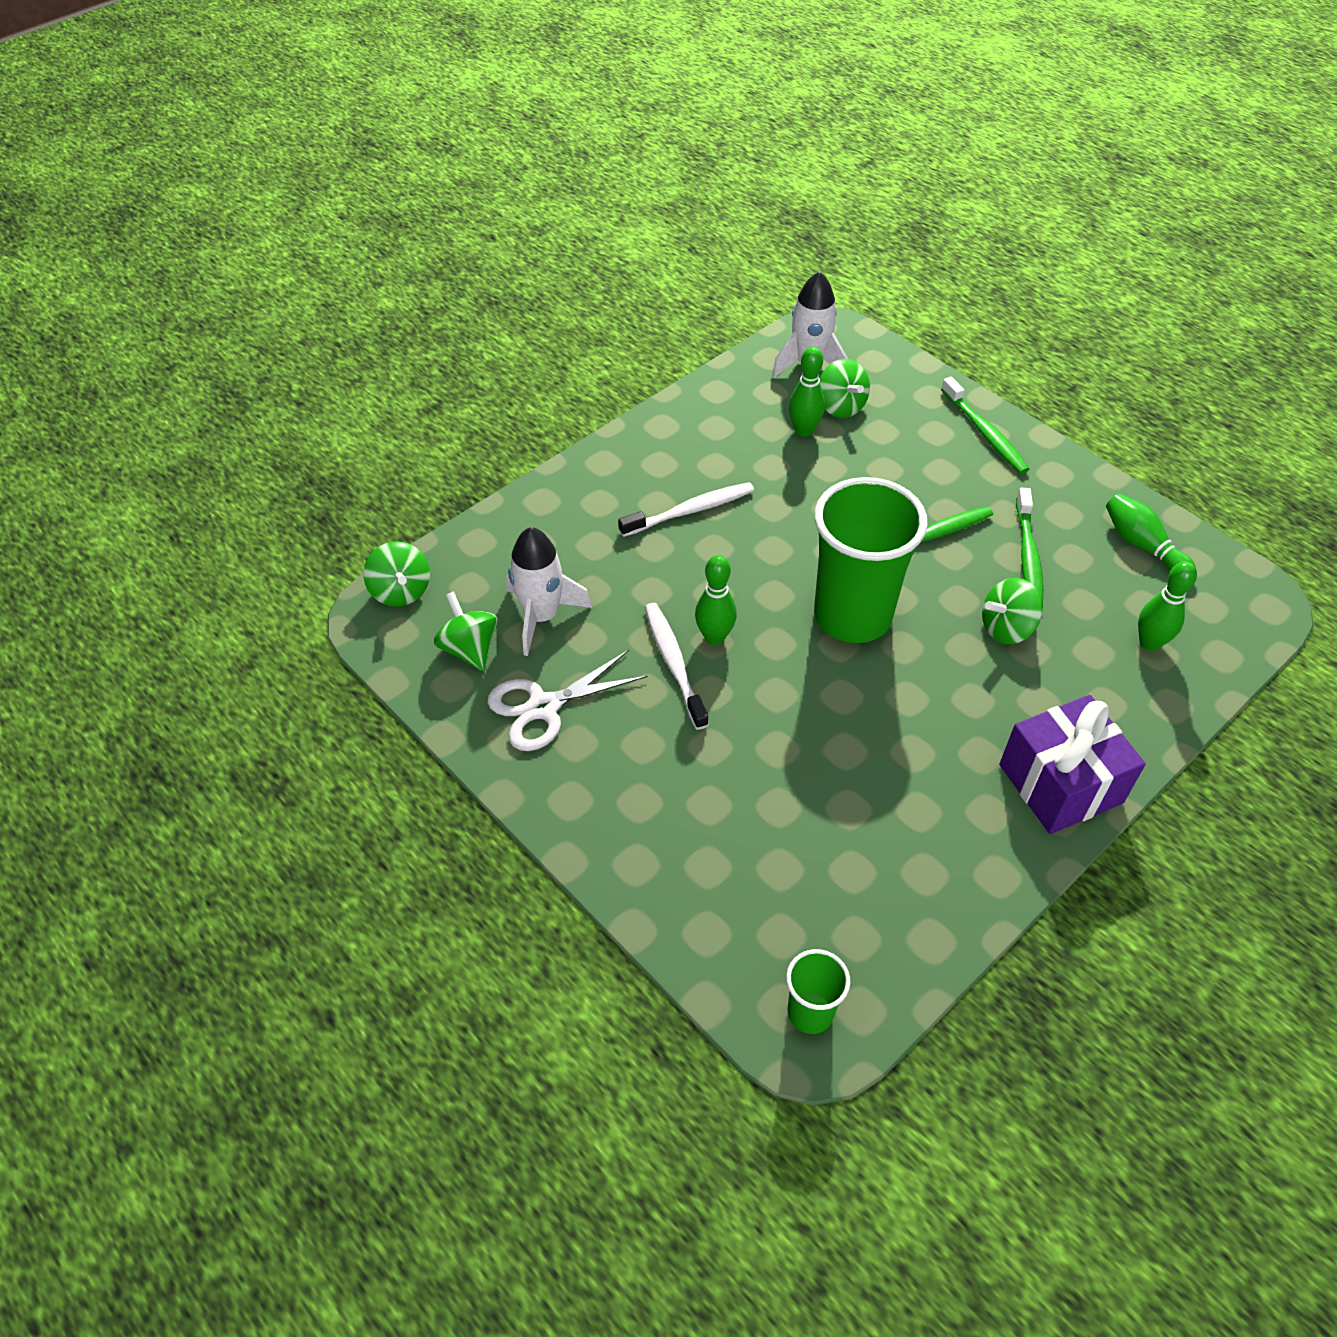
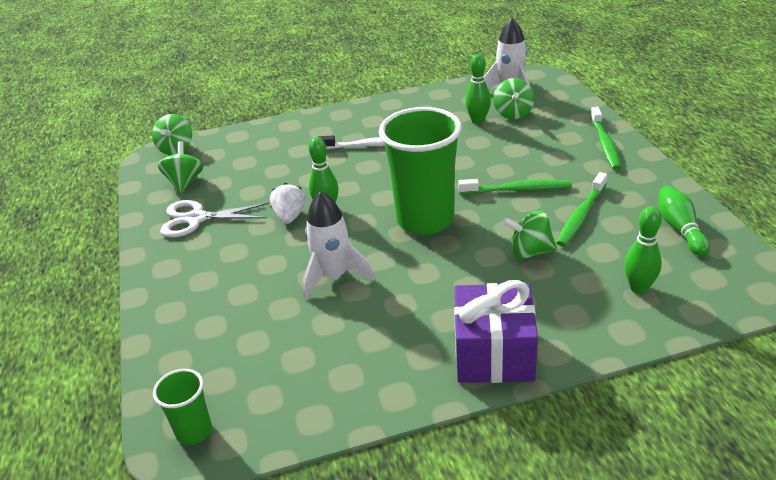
camera: 30 degrees right, 15 degrees down
white rocket [506,527,592,656] -> white rocket moved to [302,191,374,300]
white toothbrush [645,603,709,730] -> white strawberry [270,183,306,224]

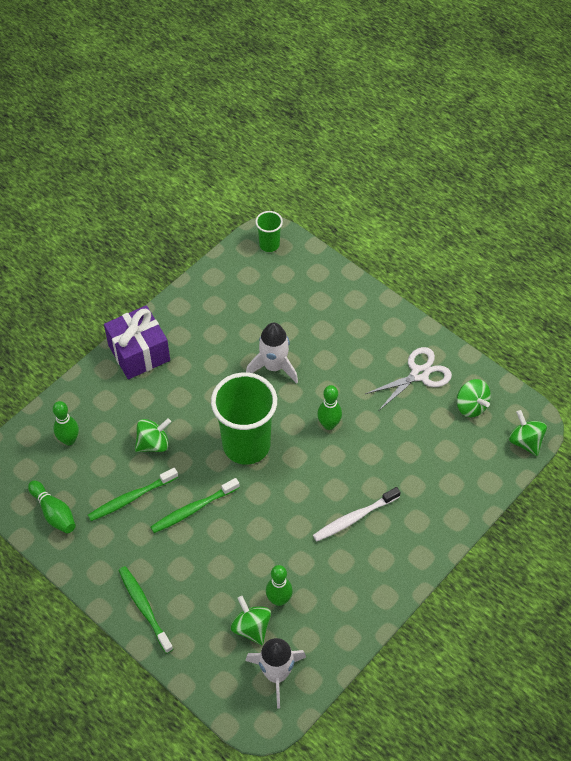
camera: 145 degrees right, 20 degrees up
white strawberry [270,183,306,224] -> none
green toothbrush [556,172,607,247] -> green toothbrush turned 120 degrees counterclockwise [88,468,178,521]

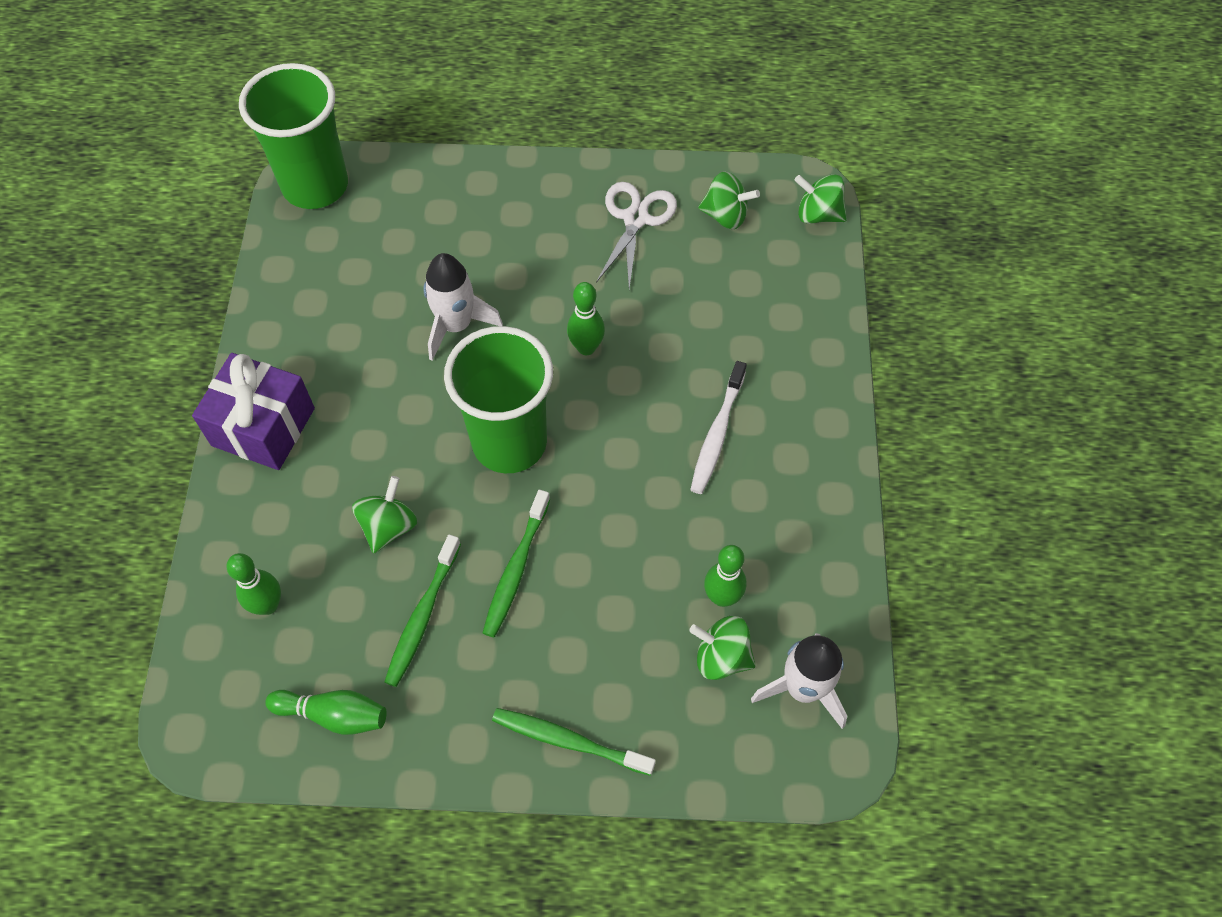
camera: 40 degrees left, 5 degrees up
green cup [255,211,283,252] -> green cup [239,63,348,209], size x2.12

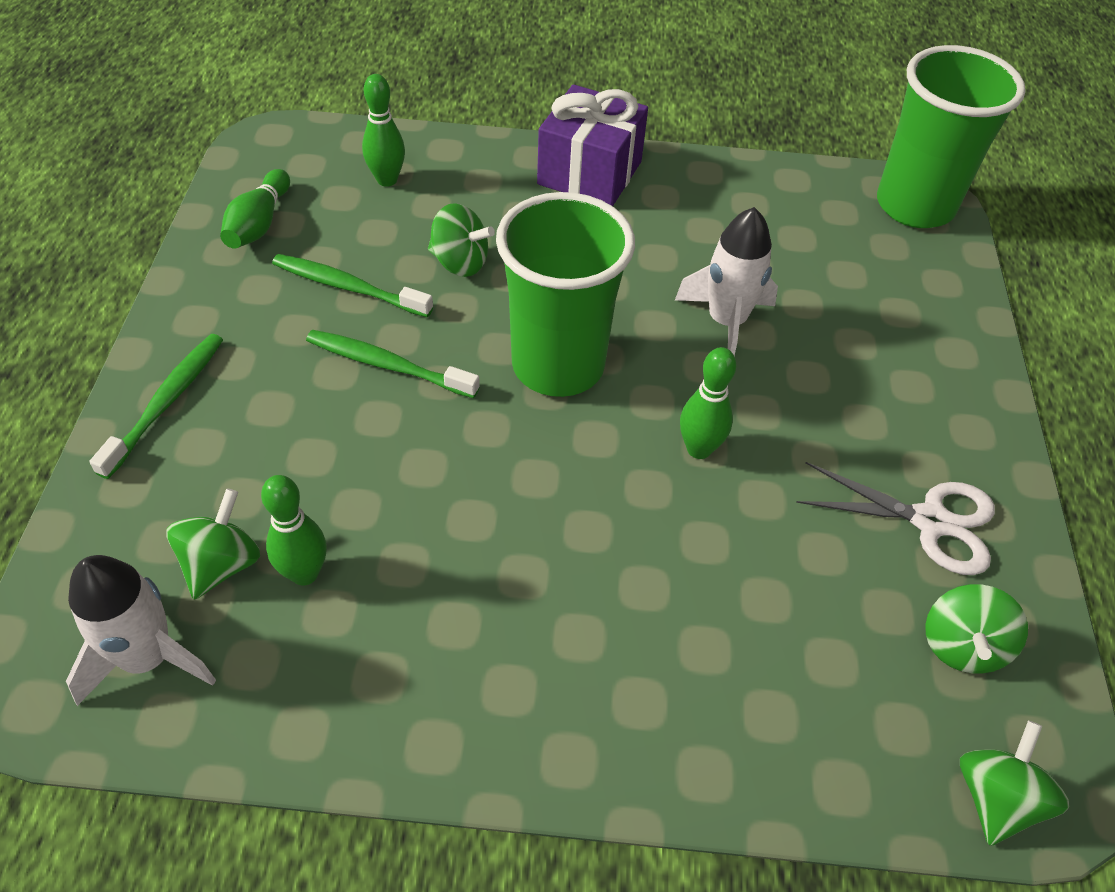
camera: 90 degrees right, 10 degrees down
white toothbrush [690,361,747,494] -> none

